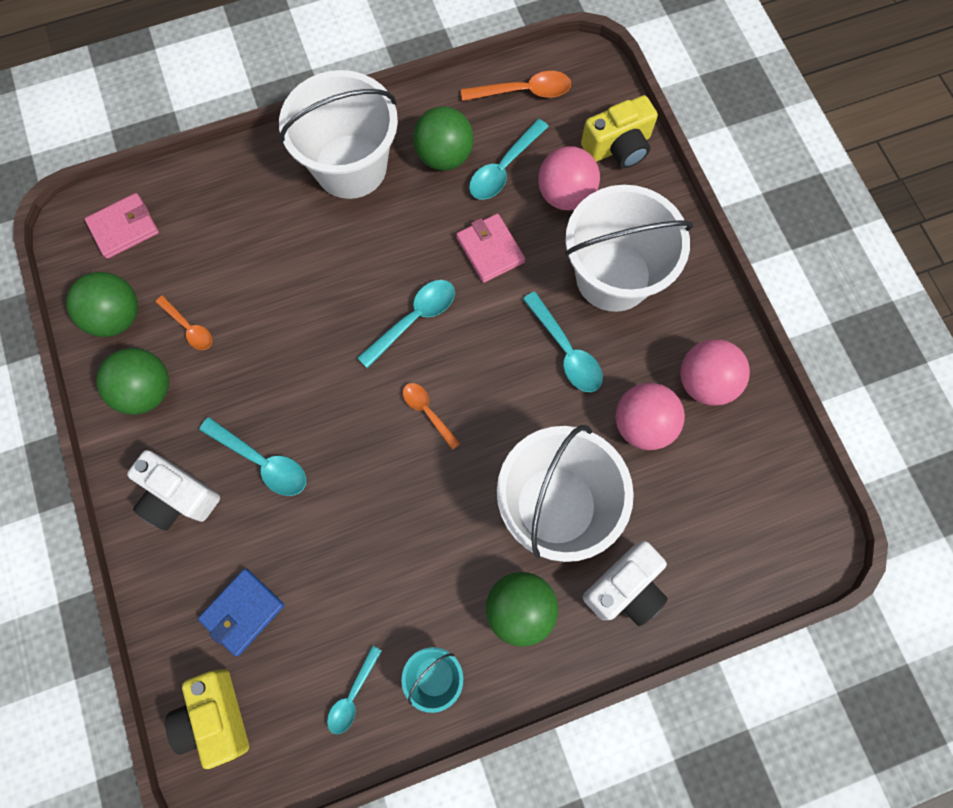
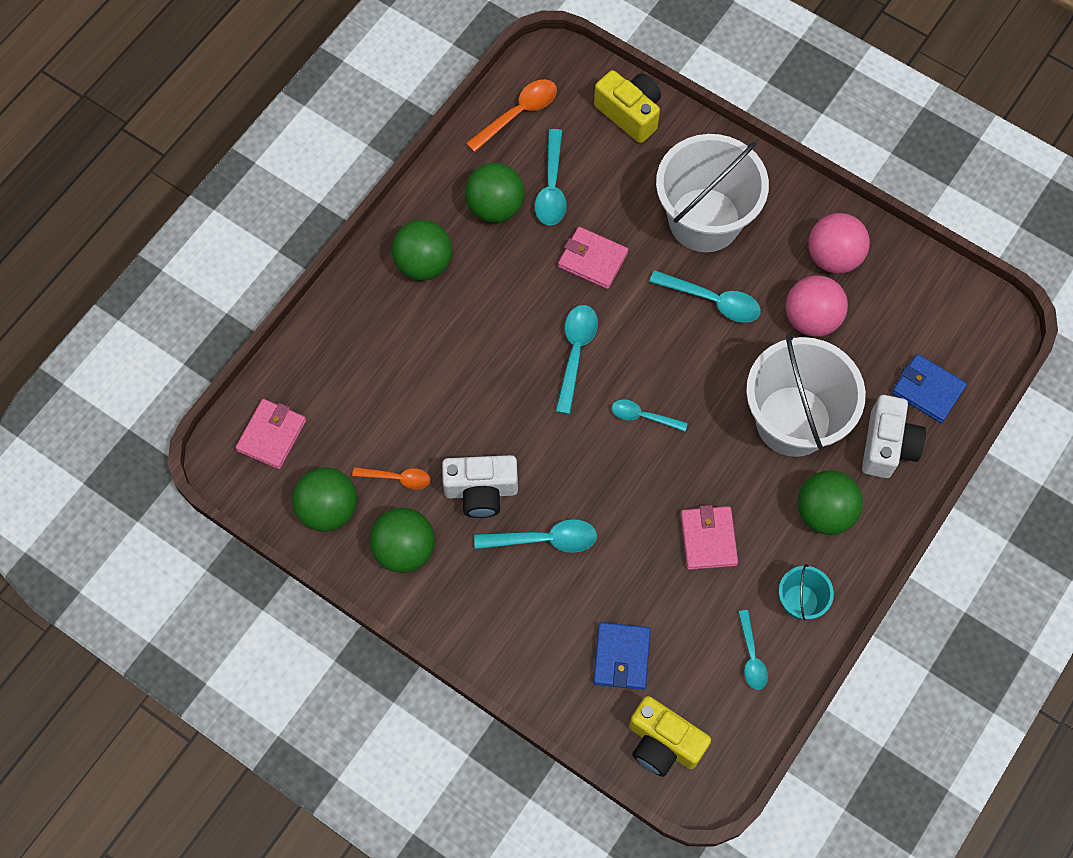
camera: 35 degrees left, 5 degrees down
white camera [127,450,220,531] -> white camera moved to [442,455,518,518]
white bucket [279,70,398,199] -> green ball [392,220,452,281]
orange spoon [403,383,461,450] -> turquoise spoon [612,399,688,431]
pink ball [538,146,600,211] -> none
yellow camera [581,95,658,168] -> yellow camera turned 75 degrees counterclockwise [594,70,661,143]
none -> pink wallet [680,505,738,570]
none -> blue wallet [892,354,967,423]

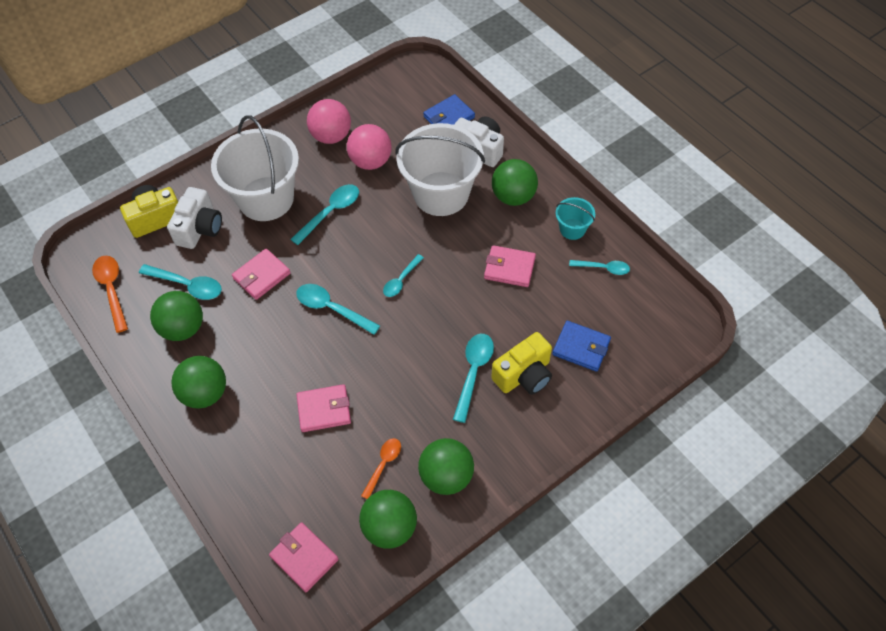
camera: 70 degrees left, 10 degrees down
white camera [442,455,518,518] -> white camera moved to [167,187,222,249]
yellow camera [629,696,711,777] -> yellow camera moved to [491,332,552,395]
none -> pink wallet [296,384,351,432]

